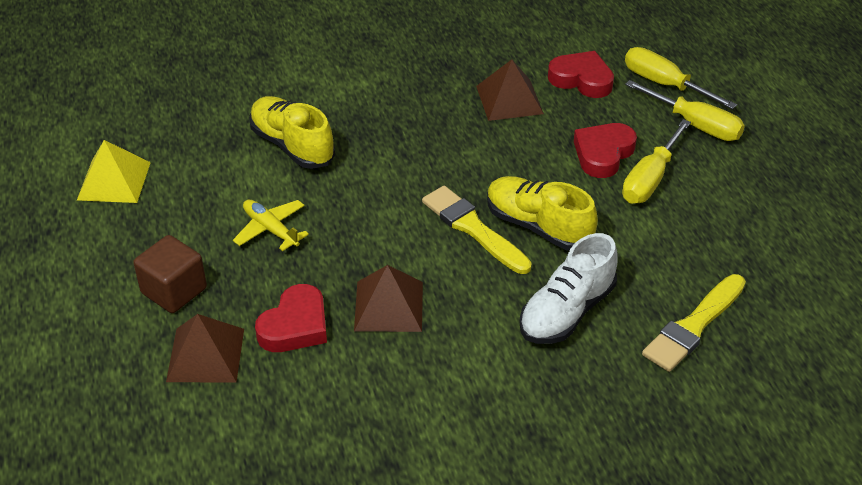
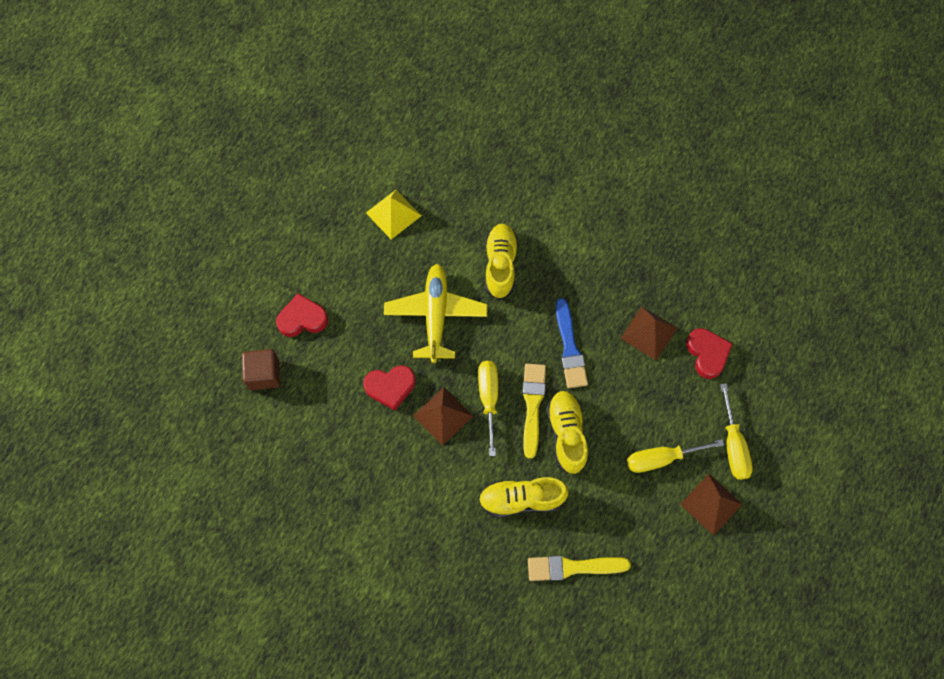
camera: 45 degrees right, 25 degrees up
brown cube [133,235,207,313] -> brown cube moved to [242,349,280,390]
brown pyramid [166,314,244,382] -> brown pyramid moved to [680,474,743,536]
yellow plane [233,200,309,251] -> yellow plane [384,264,487,363], size x1.87
white shoe [520,233,618,344] -> yellow shoe [478,477,568,518]
red heart [574,123,637,178] -> red heart moved to [276,294,328,337]
yellow screwdriver [625,47,737,109] -> yellow screwdriver moved to [478,361,498,456]
none -> blue brush [556,298,588,388]

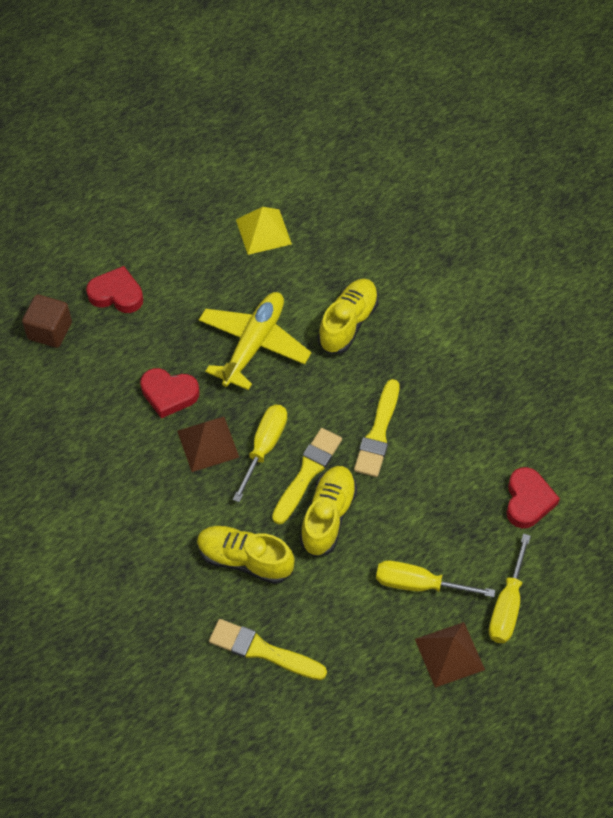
camera: 25 degrees right, 10 degrees down
blue brush [556,298,588,388] -> yellow brush [354,379,399,477]
brown pyramid [620,307,677,361] -> none

